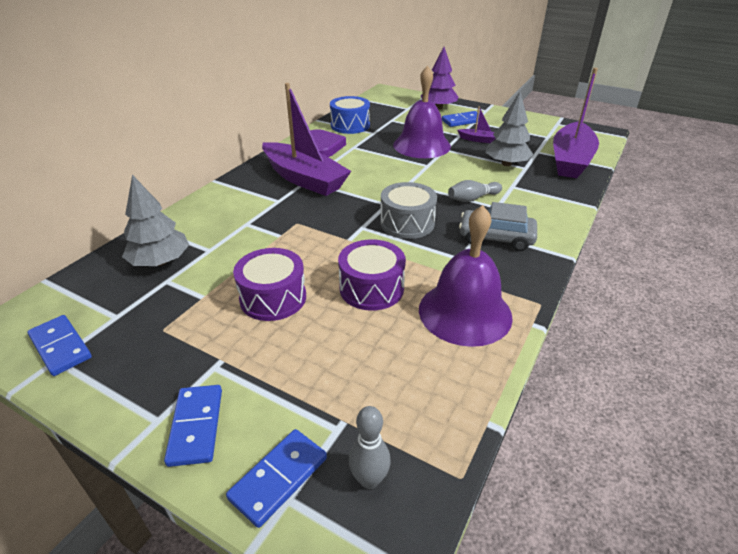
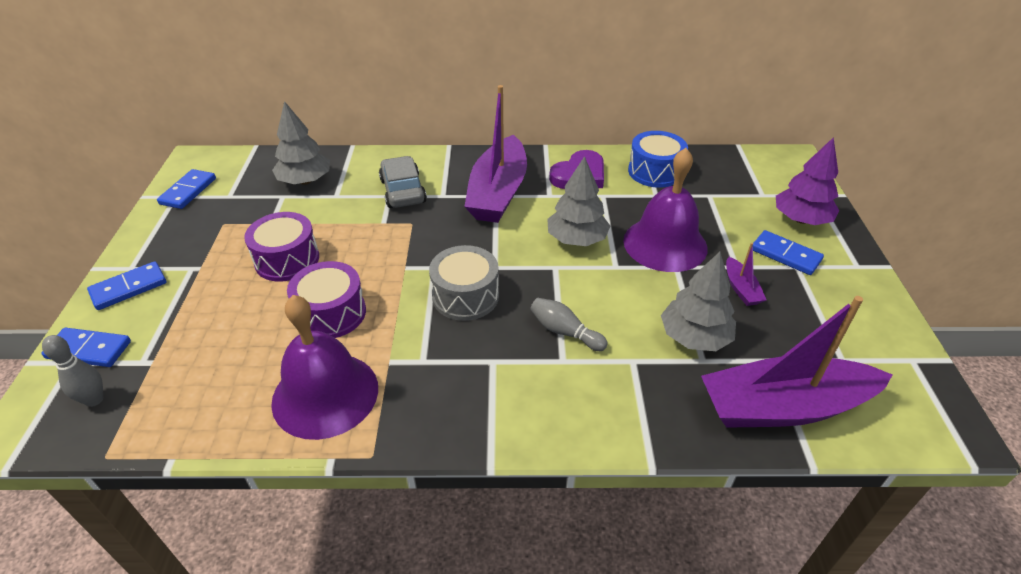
camera: 60 degrees right, 5 degrees up
grey car [459,202,537,251] -> grey car moved to [379,156,427,208]
none -> grey tree [547,156,610,246]

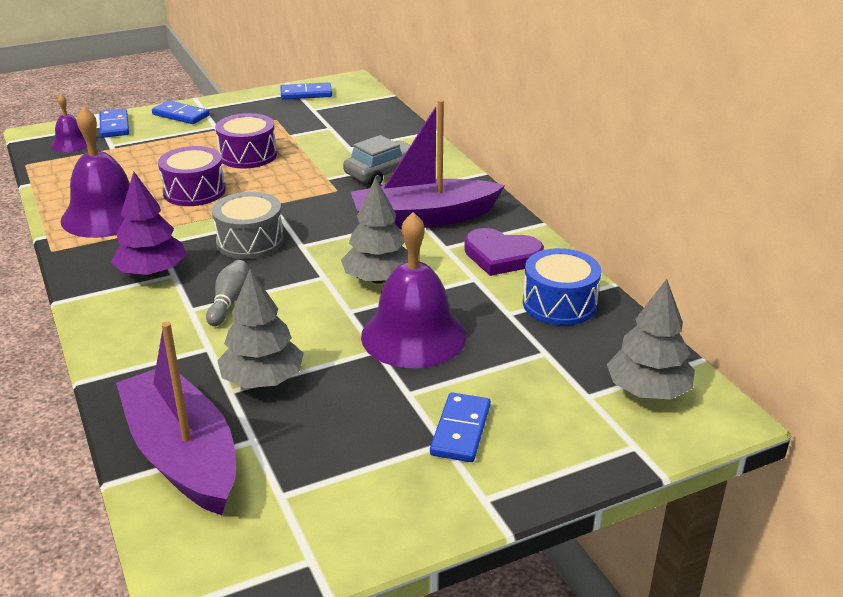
camera: 65 degrees right, 10 degrees down
grey bowling pin [42,335,103,407] -> purple bell [51,94,87,153]
grey tree [272,101,330,185] -> grey tree moved to [607,279,695,400]
purple boat [726,243,766,306] -> none
purple tree [776,137,840,225] -> purple tree moved to [111,172,186,277]

